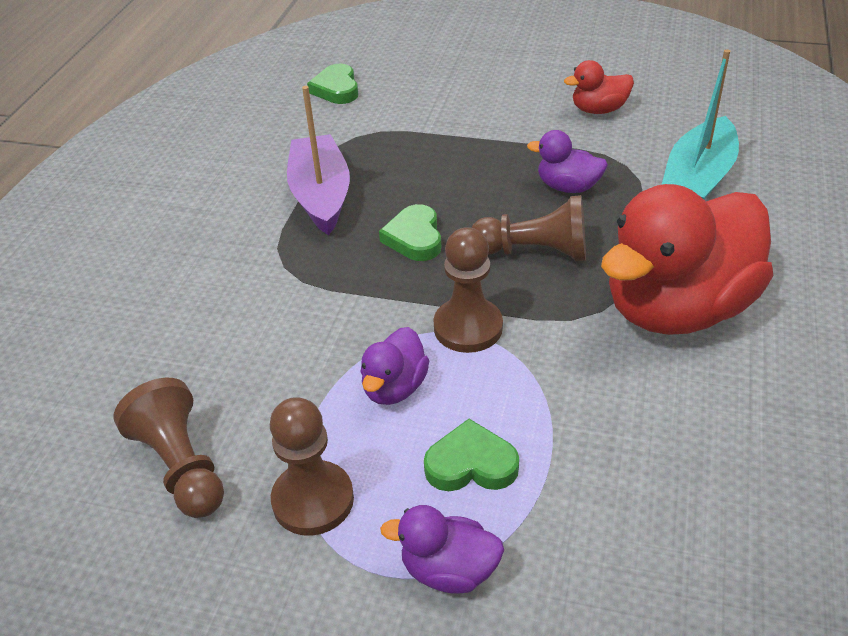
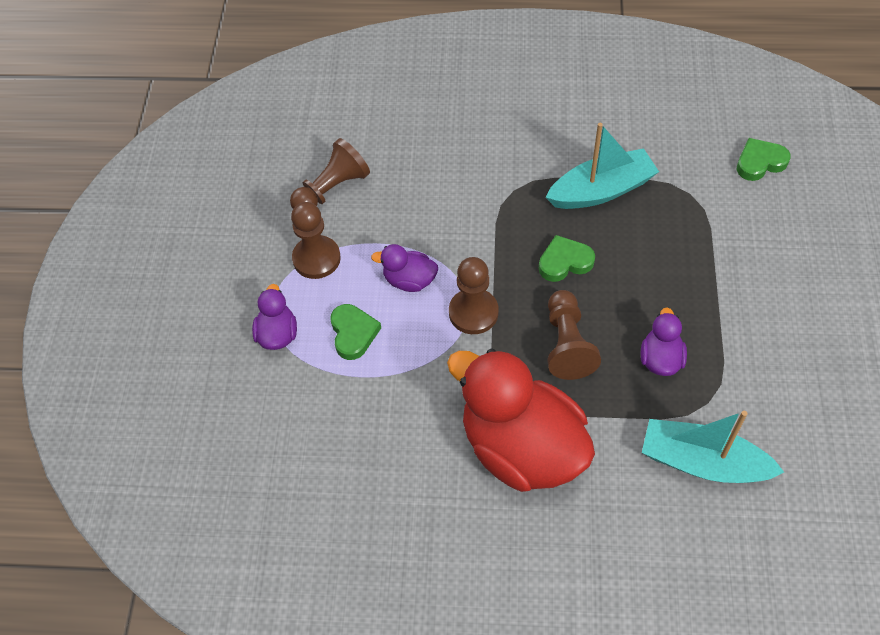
camera: 80 degrees right, 15 degrees up
purple boat [287,86,350,235] -> turquoise boat [546,123,659,209]
red duck [564,60,634,114] -> none

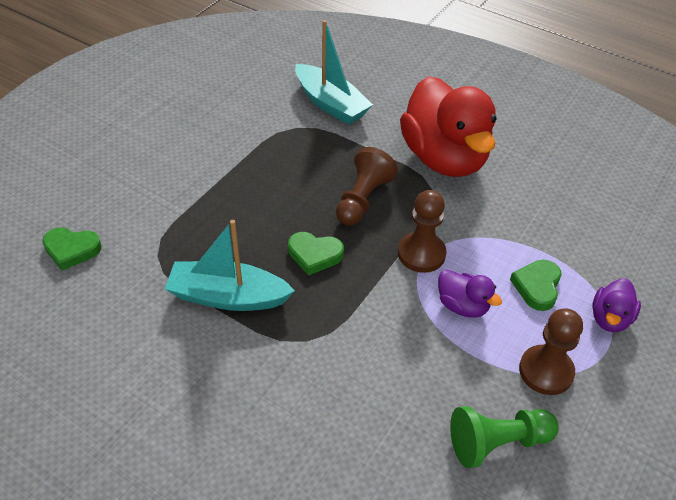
camera: 155 degrees left, 10 degrees down
brown pawn [290,138,370,208] -> green pawn [450,406,559,468]
purple duck [641,308,687,376] -> none

